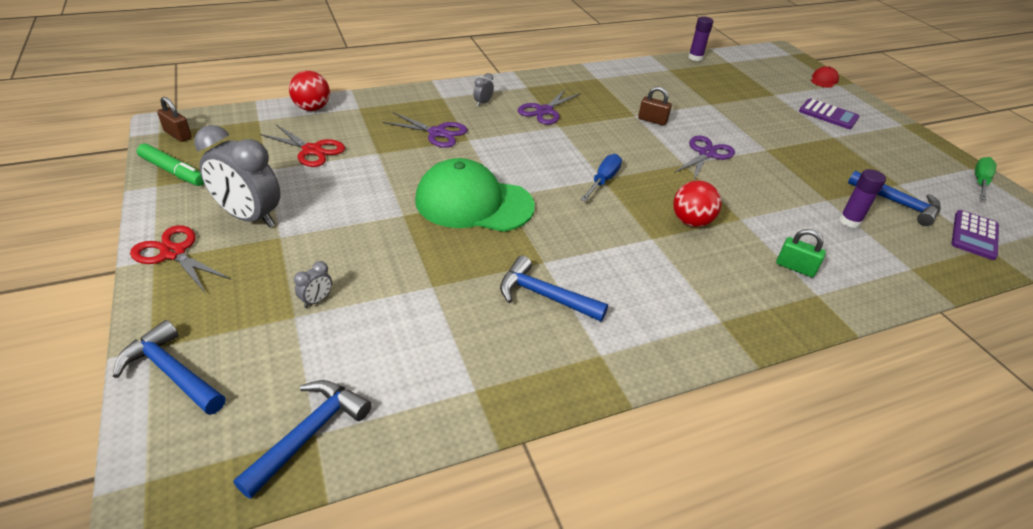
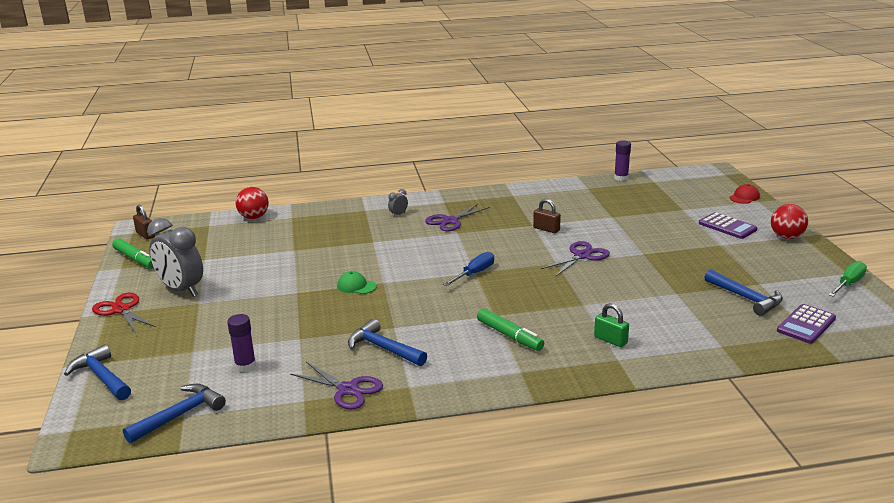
camera: 15 degrees right, 15 degrees down
red scissors [260,125,345,167] -> none
grey clock [294,261,332,308] -> none
purple scissors [382,112,468,148] -> purple scissors moved to [290,362,383,409]
green cap [415,158,535,232] -> green cap [337,271,377,294], size x0.41
red ball [673,180,722,227] -> red ball moved to [771,204,808,239]
purple glue stick [839,169,886,228] -> purple glue stick moved to [227,314,256,372]
none -> green marker [477,308,544,351]

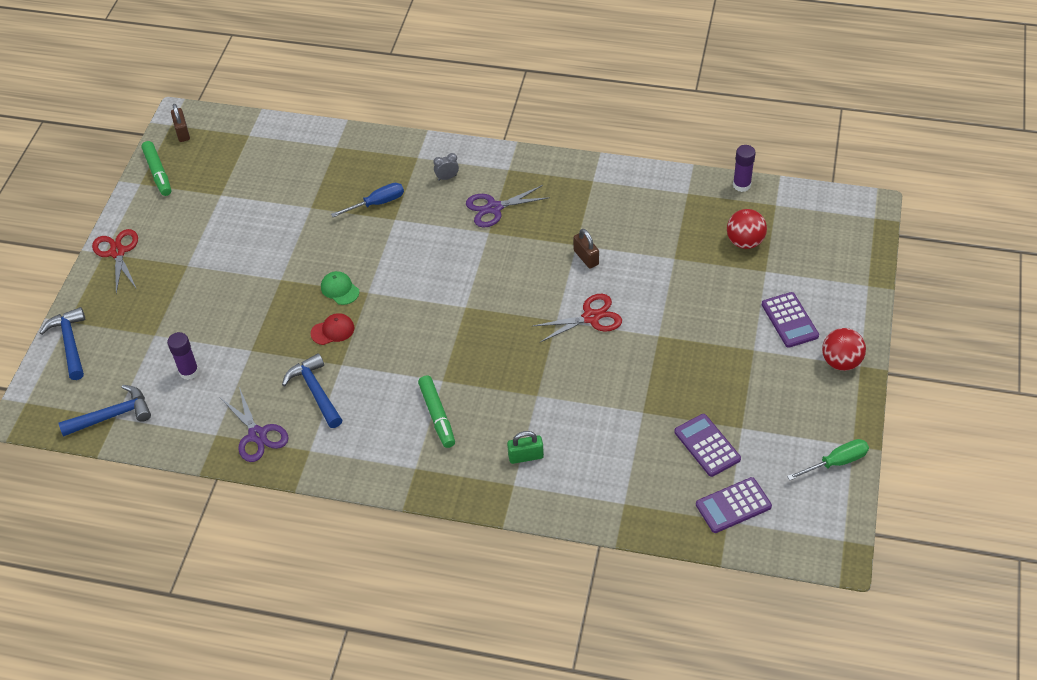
camera: 25 degrees right, 25 degrees up
grey clock [147,218,203,297] -> none
red ball [236,187,269,219] -> red ball moved to [727,209,767,249]
blue screwdriver [443,252,494,286] -> blue screwdriver moved to [331,183,404,217]
purple scissors [541,241,610,276] -> red scissors [533,294,622,343]
green padlock [594,303,629,347] -> green padlock turned 75 degrees counterclockwise [507,431,544,464]
blue hammer [704,269,783,316] -> purple calculator [674,414,741,477]
red cap [730,184,760,204] -> red cap moved to [311,313,354,345]

